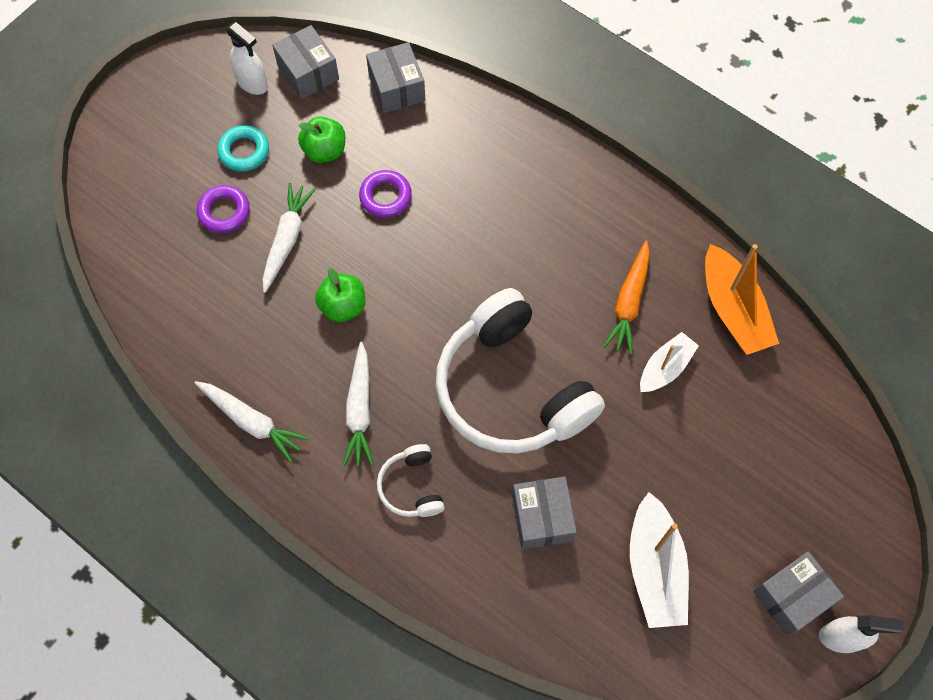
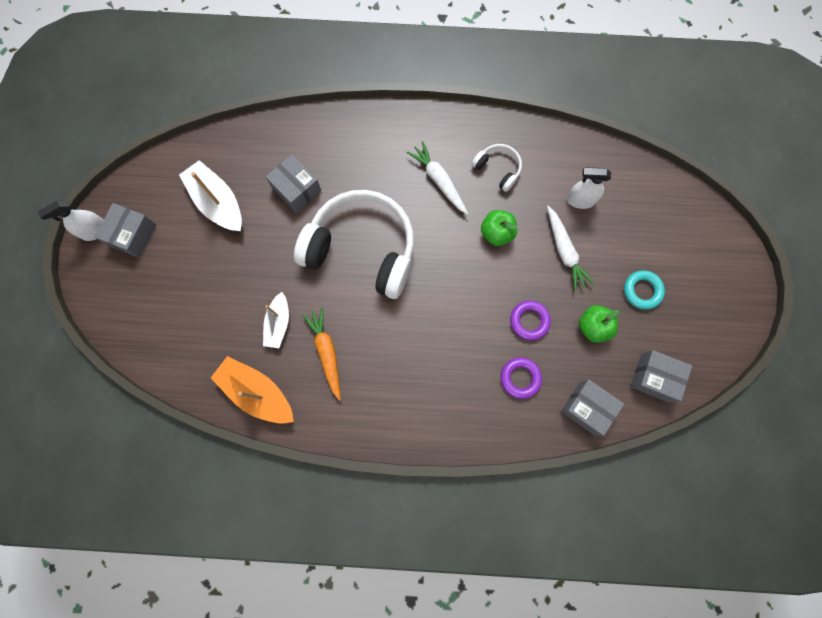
camera: 145 degrees right, 10 degrees up
white carrot [195,381,309,463] -> none
purple ring [197,185,250,233] -> purple ring moved to [501,357,542,399]
white spray bottle [226,22,268,95] -> white spray bottle moved to [567,167,611,209]
white headphones [377,444,445,517] -> white headphones moved to [471,144,522,192]

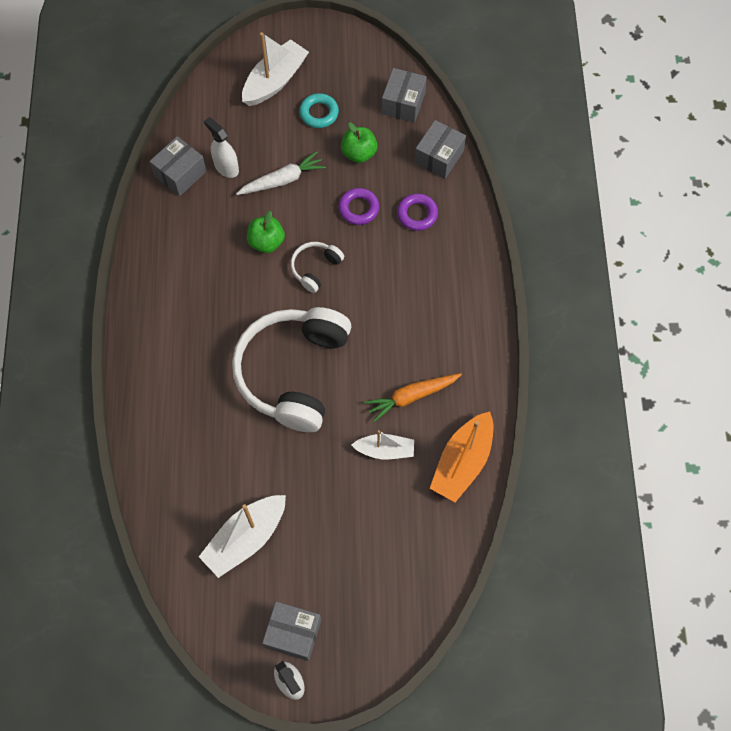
camera: 95 degrees left, 10 degrees down
grey box [266,154,321,213] -> grey box moved to [149,136,207,196]
white carrot [407,141,468,215] -> none
white headphones [471,144,522,192] -> white headphones moved to [291,242,344,293]
white spray bottle [567,167,611,209] -> white spray bottle turned 135 degrees clockwise [204,117,239,178]
none -> white boat [242,32,309,106]

